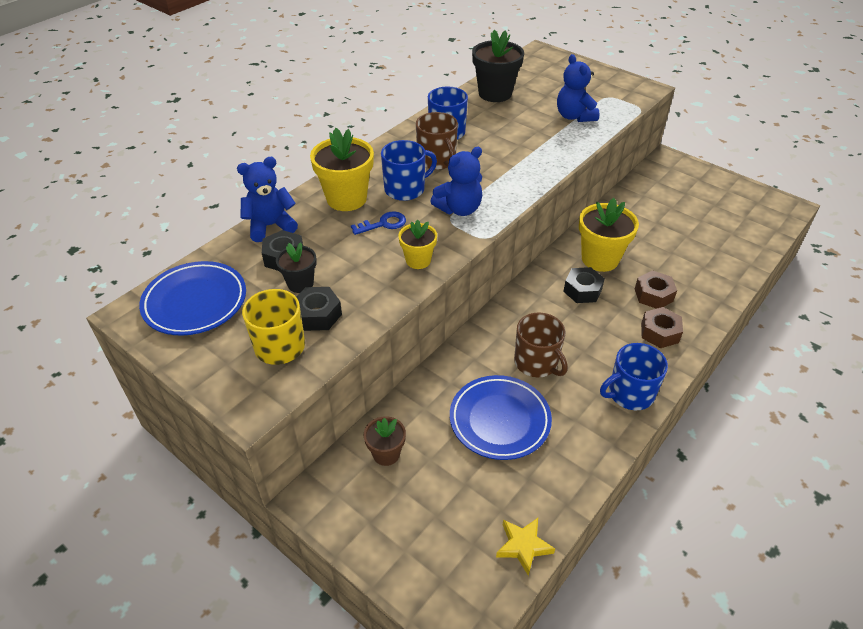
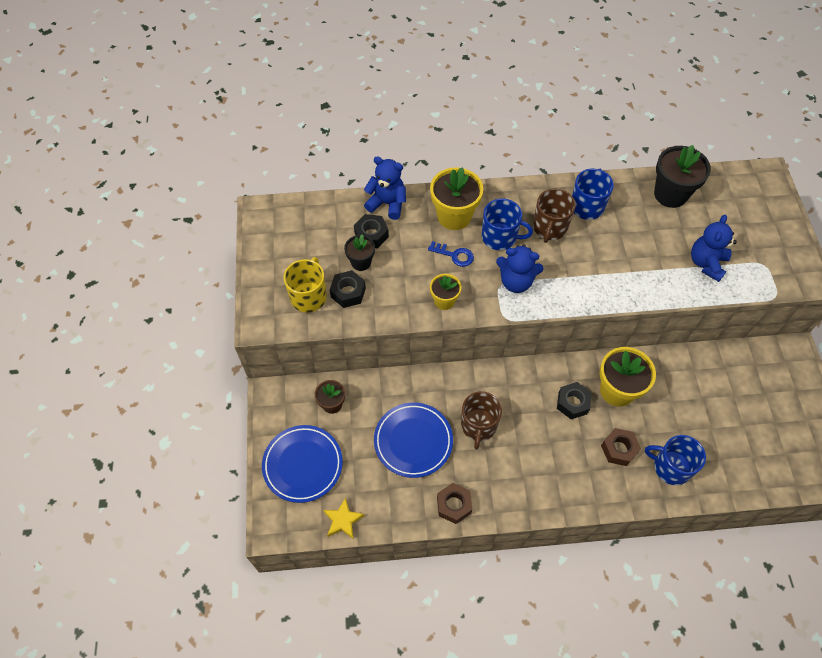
camera: 45 degrees right, 15 degrees up
blue plate [139,261,246,336] -> blue plate moved to [262,425,343,503]
blue mug [600,343,668,410] -> blue mug moved to [645,435,706,485]
brown nut [641,307,683,348] -> brown nut moved to [437,483,472,524]

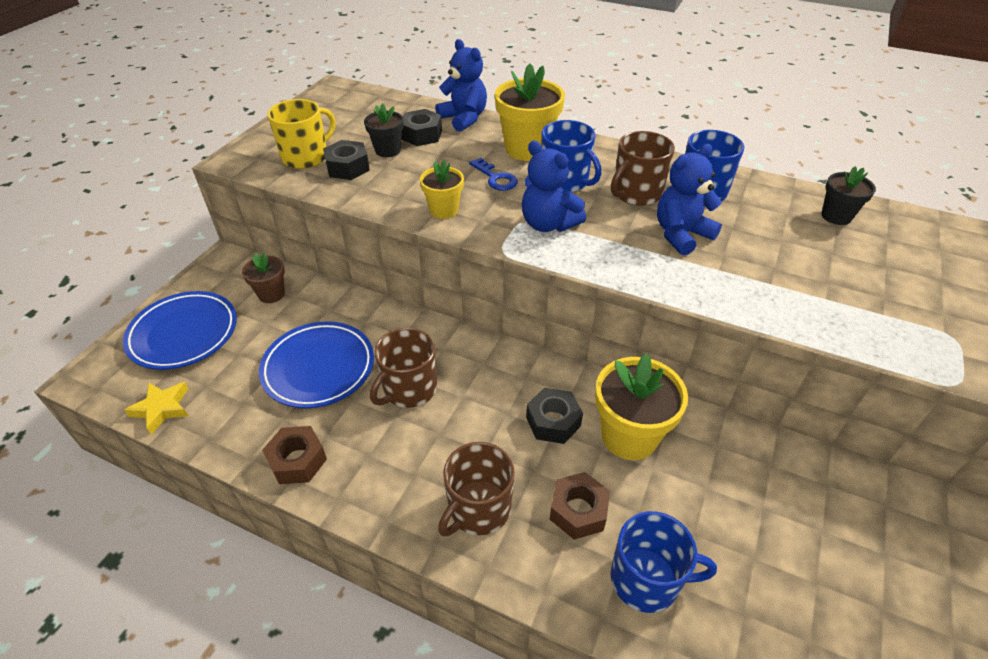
camera: 30 degrees right, 15 degrees down
blue mug [645,435,706,485] -> blue mug turned 135 degrees clockwise [611,511,717,613]
black flower pot [654,145,711,208] -> black flower pot [821,166,876,225], size x0.57
blue teddy bear [691,215,737,282] -> blue teddy bear moved to [657,144,722,256]
none -> brown mug [438,442,515,536]

